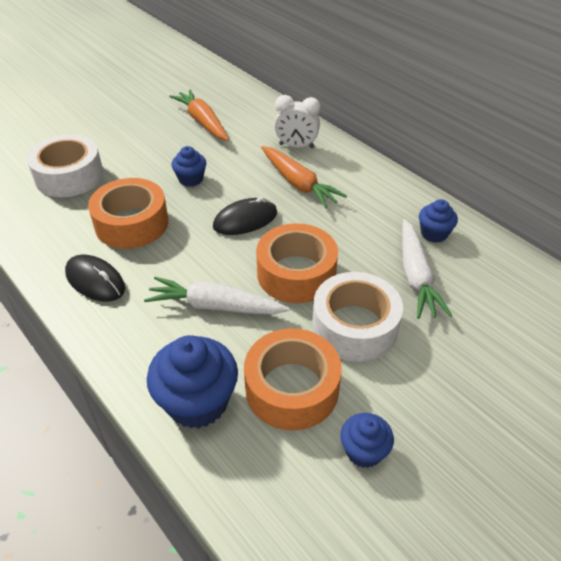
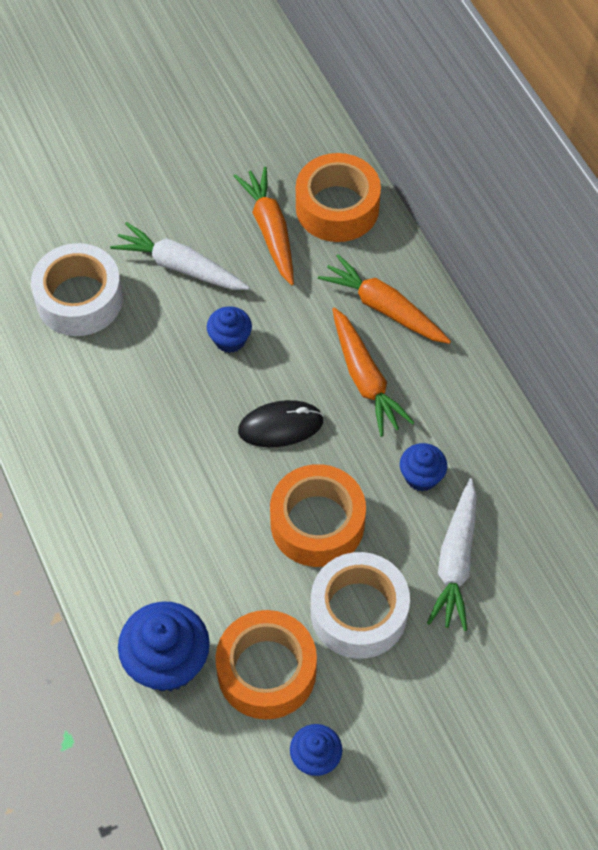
camera: 15 degrees right, 15 degrees up
black mouse [65,255,125,302] -> none
orange tape [88,178,169,249] -> orange tape moved to [296,153,381,242]
white carrot [144,277,290,315] -> white carrot moved to [110,222,250,290]
white clock [274,95,320,148] -> orange carrot [318,254,451,344]
blue cupcake [419,199,458,243] -> blue cupcake moved to [400,443,447,492]

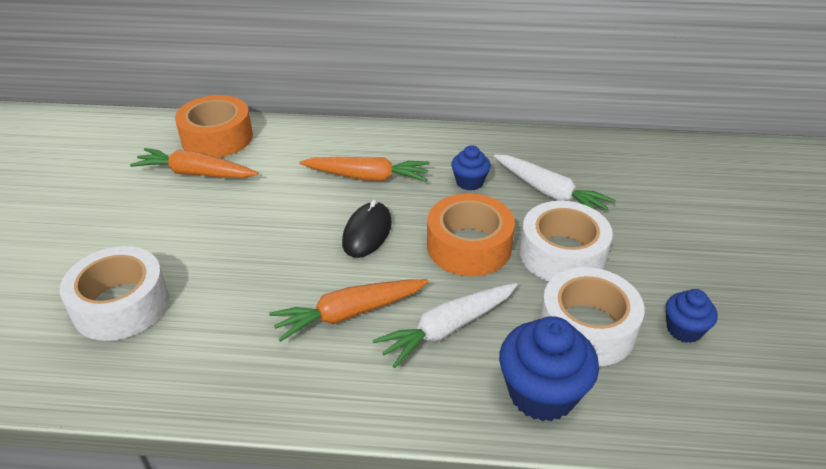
camera: 60 degrees left, 20 degrees down
white carrot [110,222,250,290] -> white carrot moved to [372,283,517,368]
blue cupcake [207,306,252,353] -> none
orange tape [215,610,317,720] -> white tape [540,267,645,367]
orange carrot [318,254,451,344] -> orange carrot moved to [269,279,429,342]

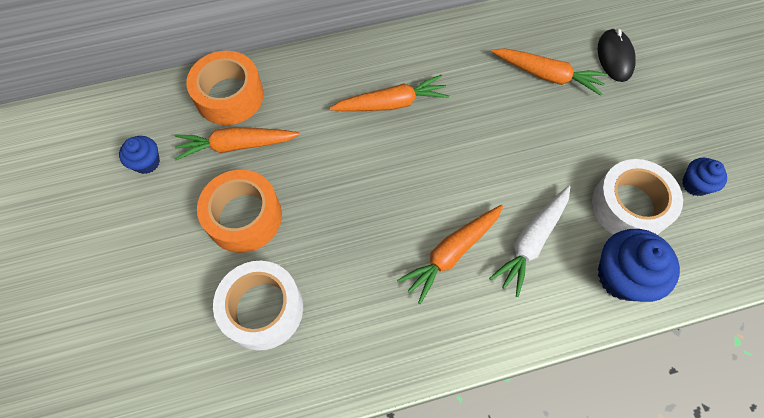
camera: 20 degrees left, 25 degrees up
black mouse [342,200,392,258] -> black mouse moved to [598,28,636,82]
orange tape [427,193,515,276] -> orange tape moved to [197,170,282,253]
blue cupcake [451,145,491,191] -> blue cupcake moved to [119,136,160,174]
white carrot [494,154,615,210] -> orange carrot [491,48,608,96]
white tape [520,201,613,282] -> none

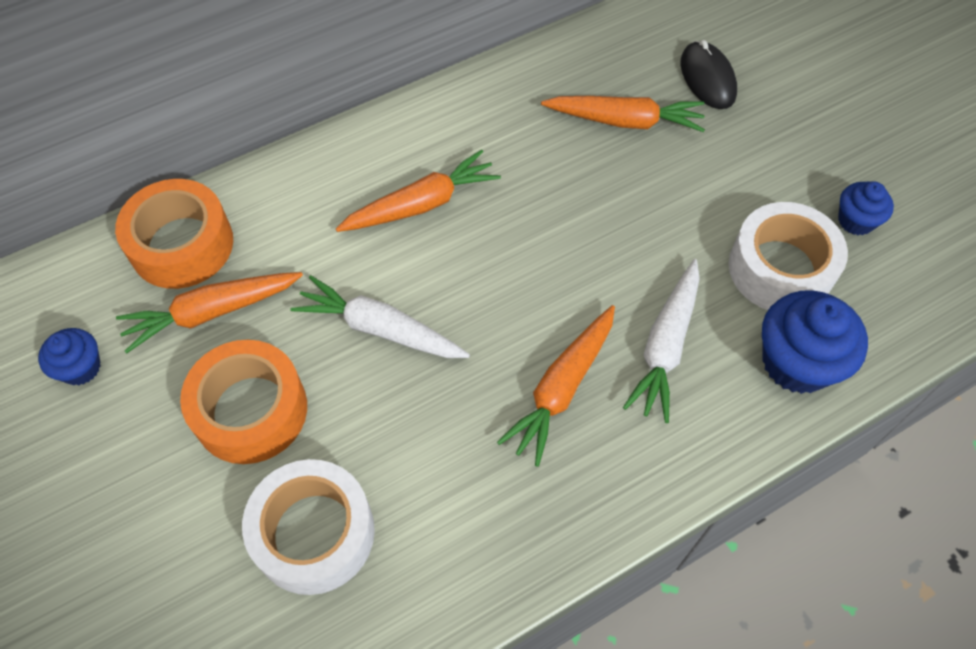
camera: 15 degrees left, 5 degrees down
none -> white carrot [290,275,470,358]

